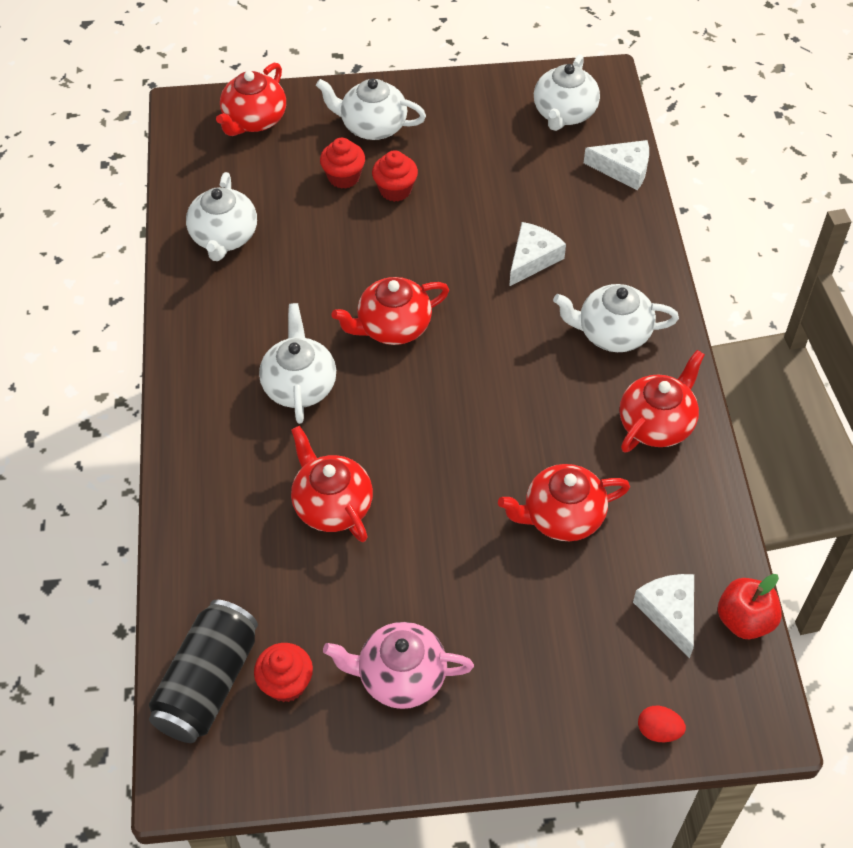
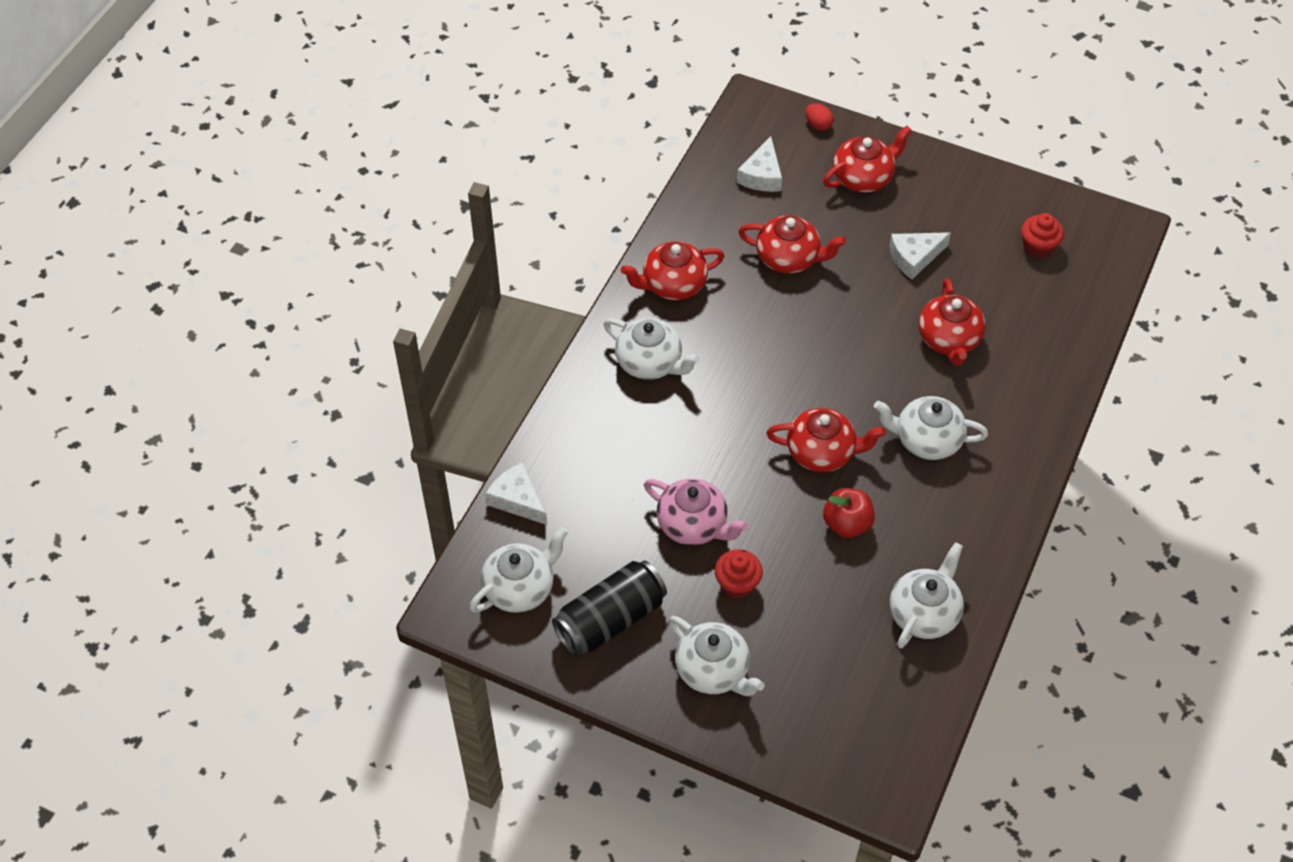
camera: 150 degrees left, 0 degrees up
black can [149,600,258,743] -> black can moved to [552,561,667,657]
red teapot [216,63,286,136] -> red teapot moved to [823,126,912,193]
white teapot [259,303,336,424] -> white teapot turned 75 degrees clockwise [874,396,988,460]
red cupcake [320,138,365,189] -> none
pink teapot [323,622,474,709] -> pink teapot moved to [644,479,748,545]
white cheese [510,222,566,286] -> white cheese moved to [889,232,951,279]
red apple [718,574,782,639] -> red apple moved to [823,488,875,538]

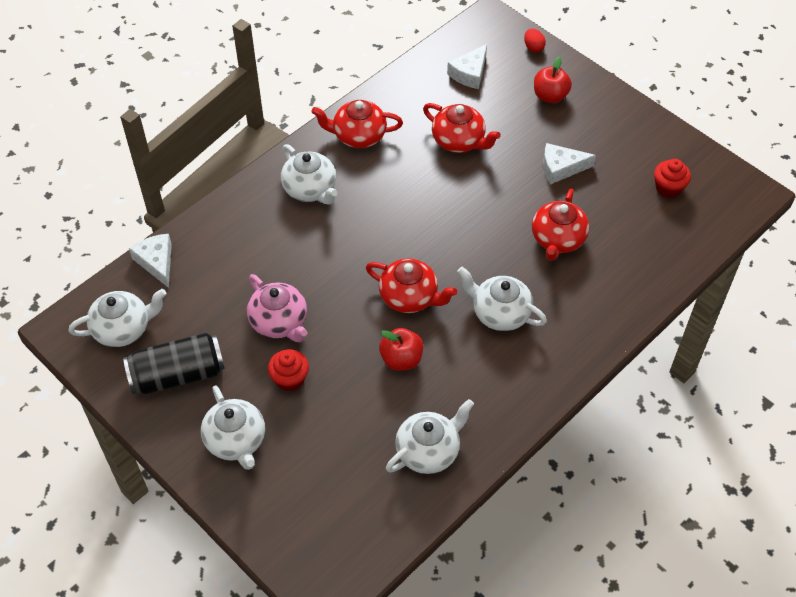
camera: 20 degrees right, 0 degrees up
red teapot [823,126,912,193] -> red apple [534,57,572,103]

